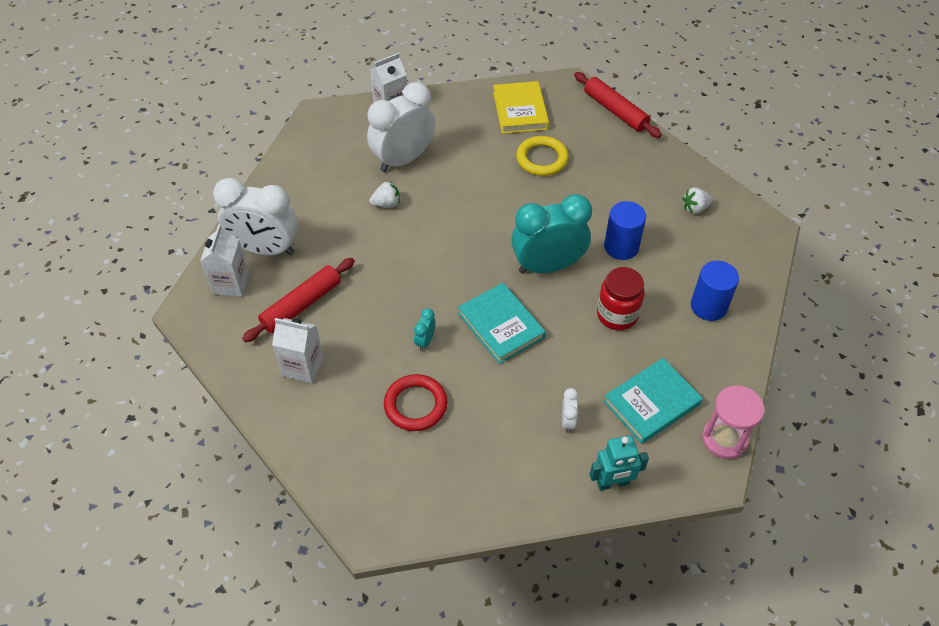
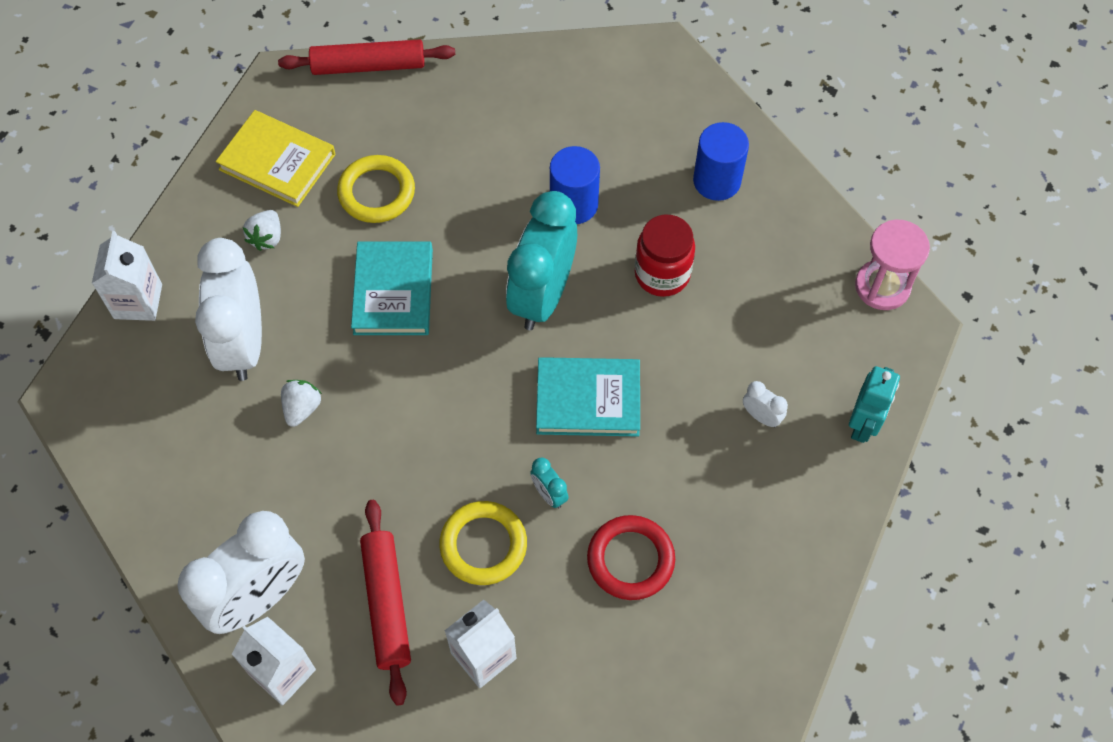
camera: 55 degrees left, 10 degrees up
turquoise book [603,358,703,444] -> turquoise book moved to [351,242,433,335]
white strawberry [683,187,713,214] -> white strawberry moved to [243,210,281,251]
none -> yellow ring [439,501,527,585]

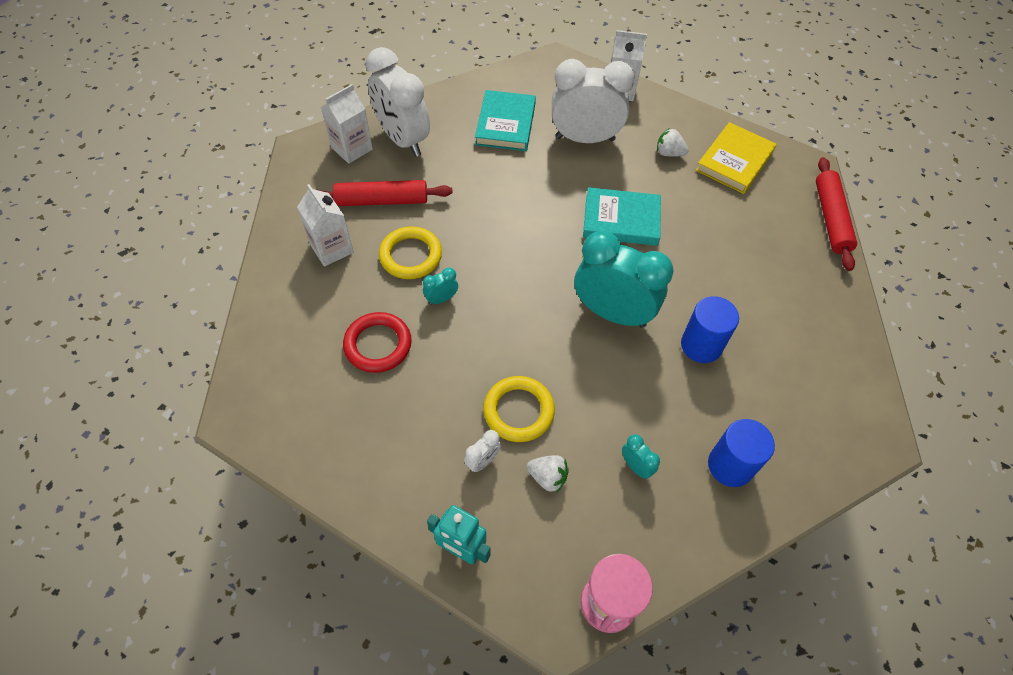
camera: 95 degrees right, 5 degrees down
white strawberry [281,380,322,427] -> white strawberry moved to [527,455,569,493]
yellow ring [337,155,415,223] -> yellow ring moved to [483,376,555,442]
turquoise book [536,357,640,437] -> turquoise book moved to [475,90,536,151]
red jar [635,215,695,297] -> none
none -> turquoise clock [622,434,660,479]

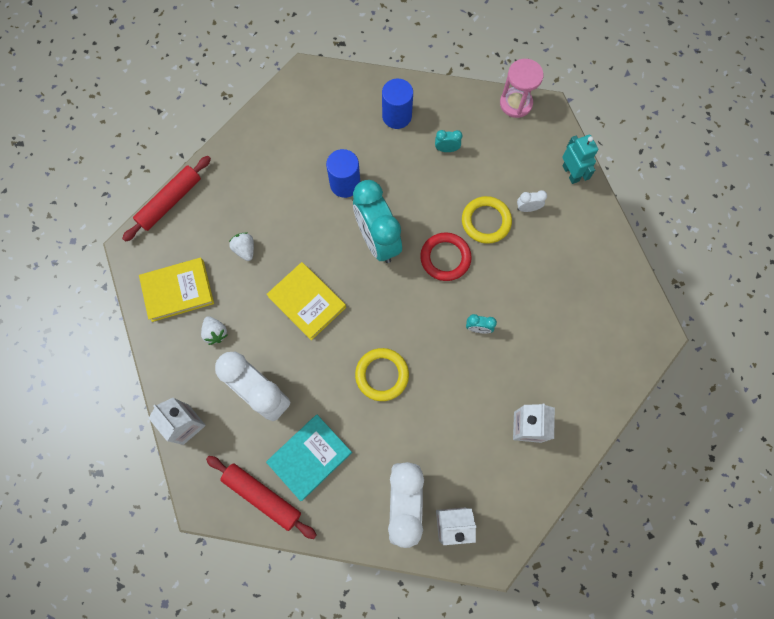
camera: 140 degrees left, 15 degrees up
red rolling pin [319,180,452,206] -> red rolling pin moved to [206,456,316,539]
red ring [343,312,412,373] -> red ring moved to [420,232,472,281]
yellow ring [379,226,442,279] -> yellow ring moved to [355,348,409,401]
white strawberry [527,455,569,493] -> white strawberry moved to [229,232,254,261]
turquoise book [583,187,661,246] -> yellow book [267,262,346,340]
turquoise clock [622,434,660,479] -> turquoise clock turned 90 degrees clockwise [435,130,462,152]

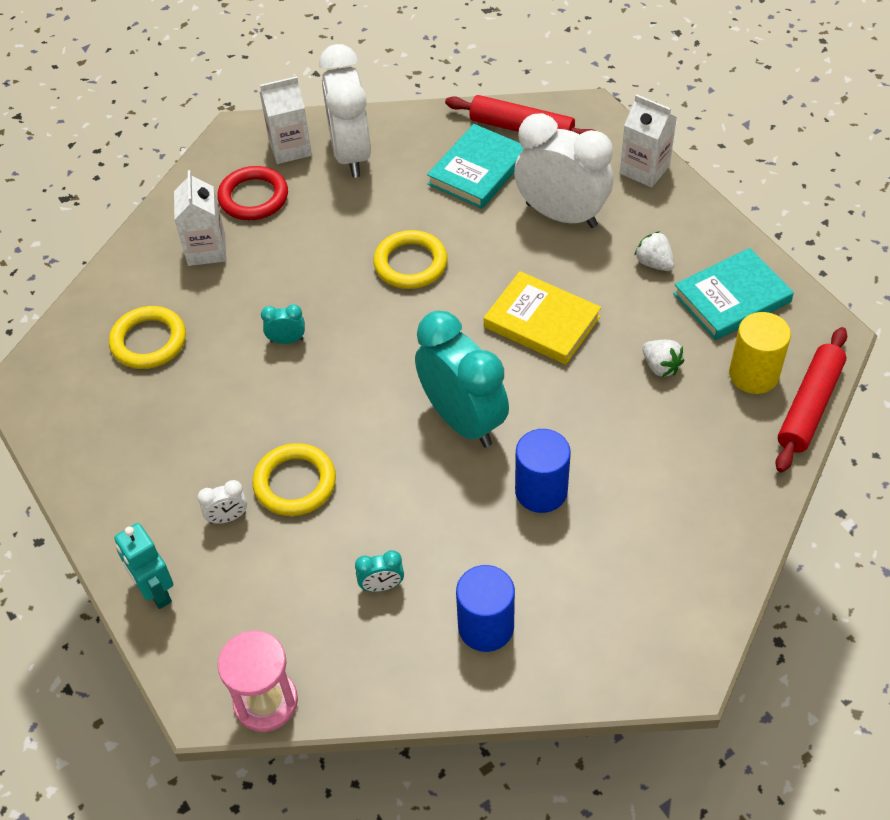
camera: 170 degrees right, 20 degrees down
yellow book [139,258,214,322] -> turquoise book [673,248,794,340]
red ring [420,232,472,281] -> red ring moved to [217,166,288,220]
none -> yellow ring [109,306,186,369]
none -> yellow cylinder [729,312,791,394]

